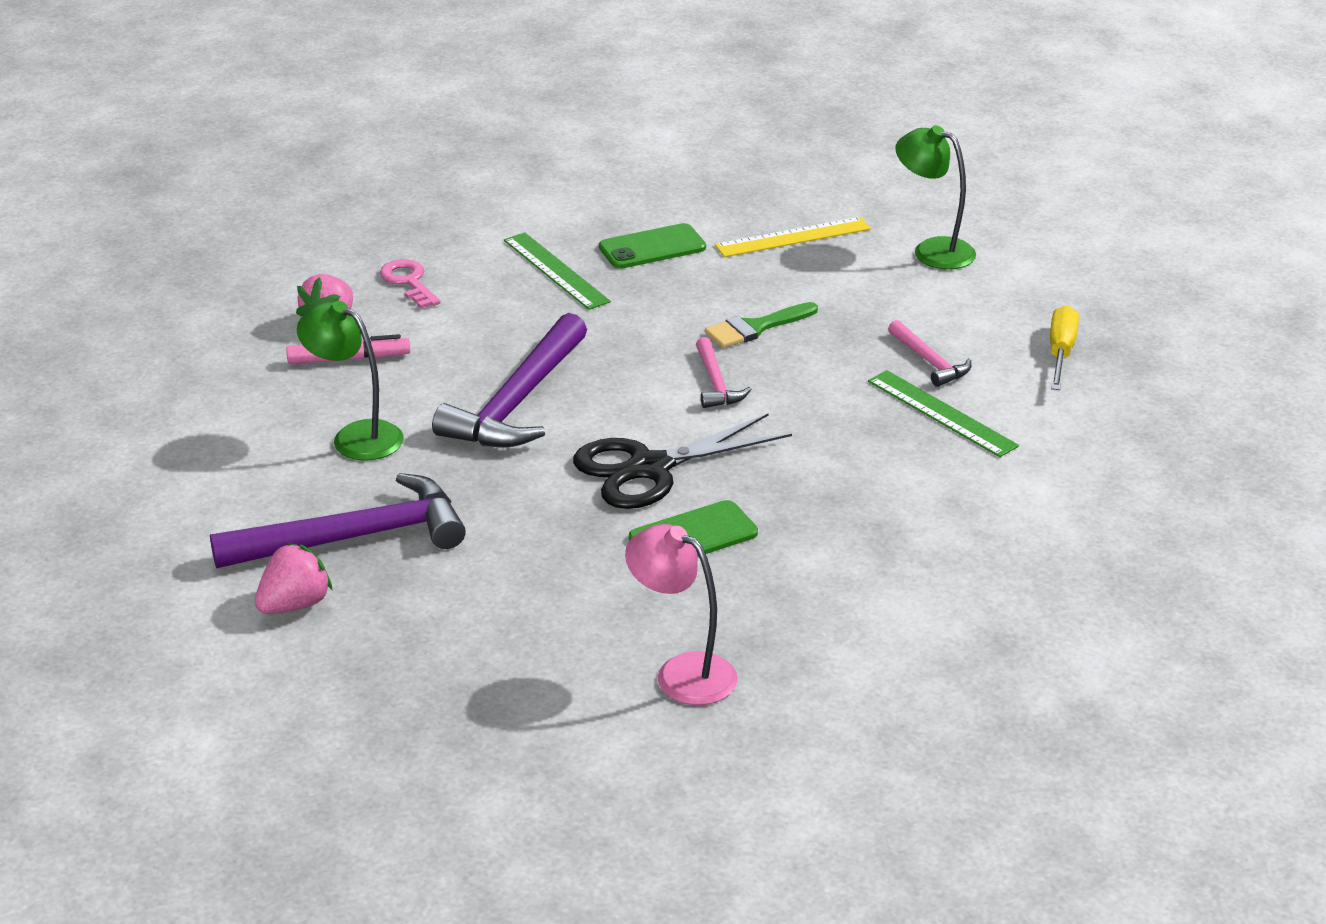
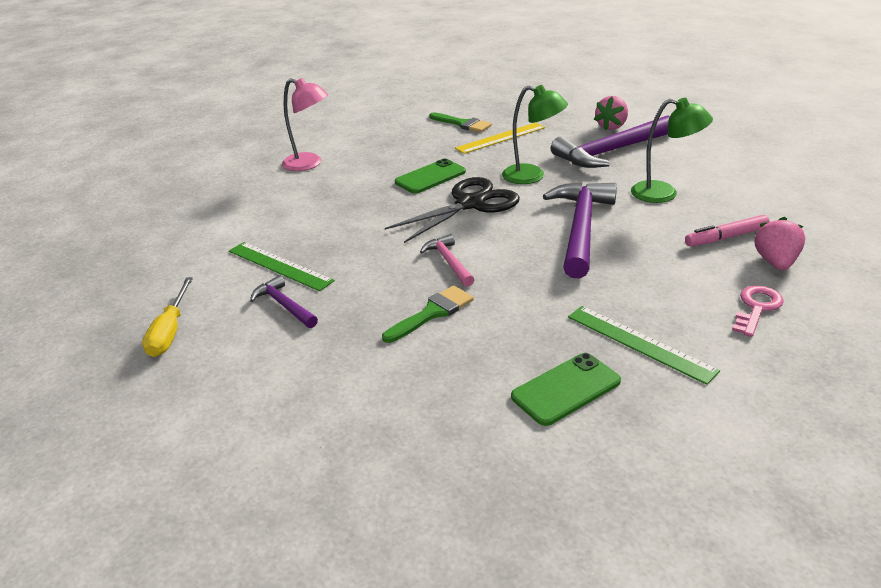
camera: 170 degrees right, 0 degrees up
pink key [380,259,441,308] -> pink key turned 105 degrees counterclockwise [732,286,784,337]
pink lamp [625,524,738,705] -> pink lamp moved to [282,78,328,171]
yellow ruler [715,217,871,257] -> yellow ruler moved to [455,123,545,154]
pink hammer [888,320,971,387] -> purple hammer [250,275,318,328]
green lamp [895,125,976,269] -> green lamp moved to [502,85,568,184]
none -> green brush [429,112,492,133]

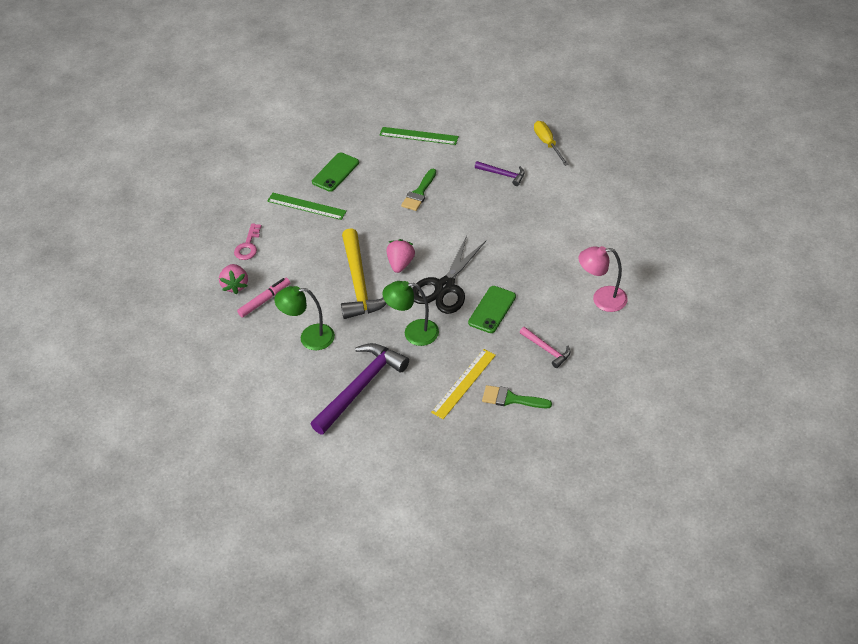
camera: 160 degrees right, 15 degrees up
green ruler [229,242,335,291] -> green ruler moved to [380,127,459,145]
pink hammer [420,234,474,287] -> pink hammer moved to [520,327,570,368]
purple hammer [543,182,617,279] -> yellow hammer [341,228,387,319]
pink strawberry [594,96,628,130] -> pink strawberry moved to [387,239,415,273]

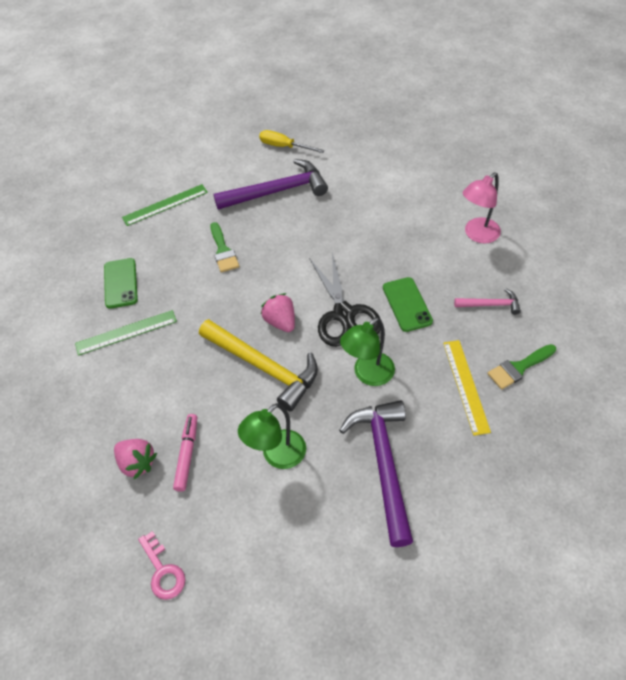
camera: 45 degrees left, 5 degrees up
pink key [234,223,262,260] -> pink key moved to [138,531,186,600]
purple hammer [475,161,525,186] -> purple hammer [214,159,328,210], size x2.01

